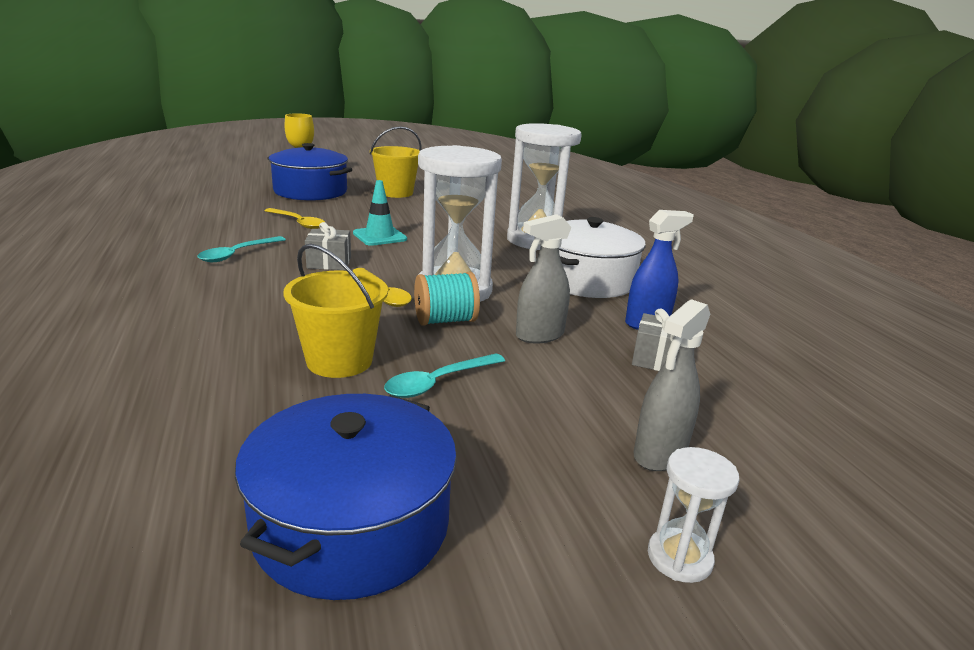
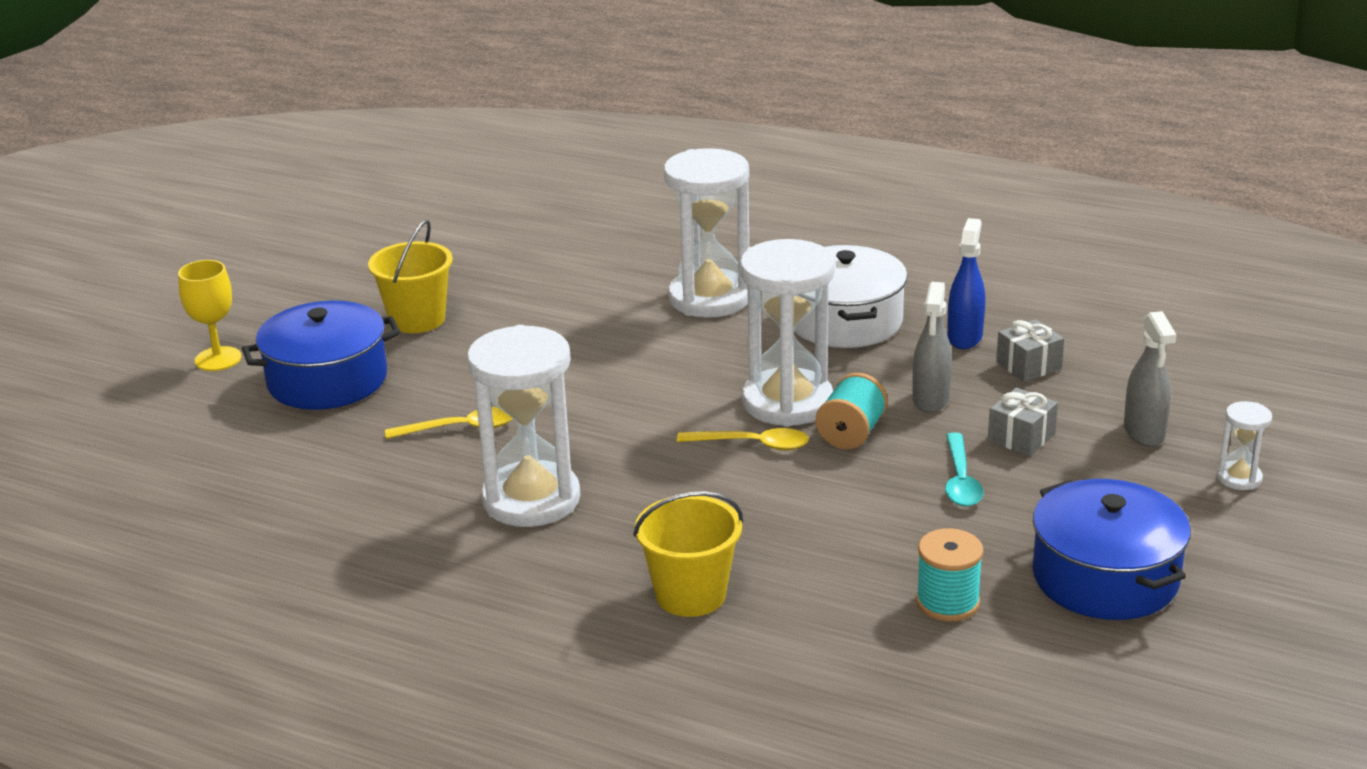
camera: 45 degrees left, 5 degrees up
turquoise spoon [197,236,286,262] -> white hourglass [467,325,580,527]
yellow bucket [283,244,388,378] -> yellow bucket moved to [633,491,743,617]
grey gift [305,222,351,270] -> grey gift moved to [988,387,1058,456]
turquoise traffic cone [353,180,407,246] -> none
none -> turquoise spool [916,528,983,621]

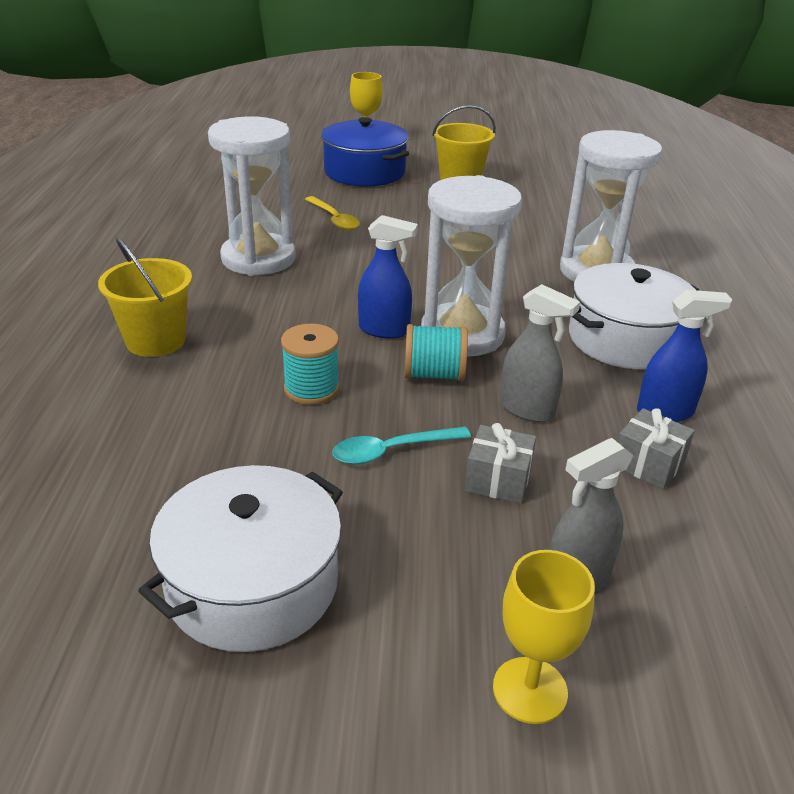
camera: 65 degrees right, 5 degrees up
yellow spoon [677,428,809,450] -> blue spray bottle [358,215,418,339]
grey spray bottle [912,282,952,413] -> grey spray bottle turned 135 degrees counterclockwise [500,284,580,422]
turquoise spool [916,528,983,621] -> turquoise spool moved to [281,324,340,405]
blue pot [1032,479,1191,620] -> white pot [138,465,343,652]
white hourglass [1217,401,1272,490] -> yellow goblet [493,550,595,724]

